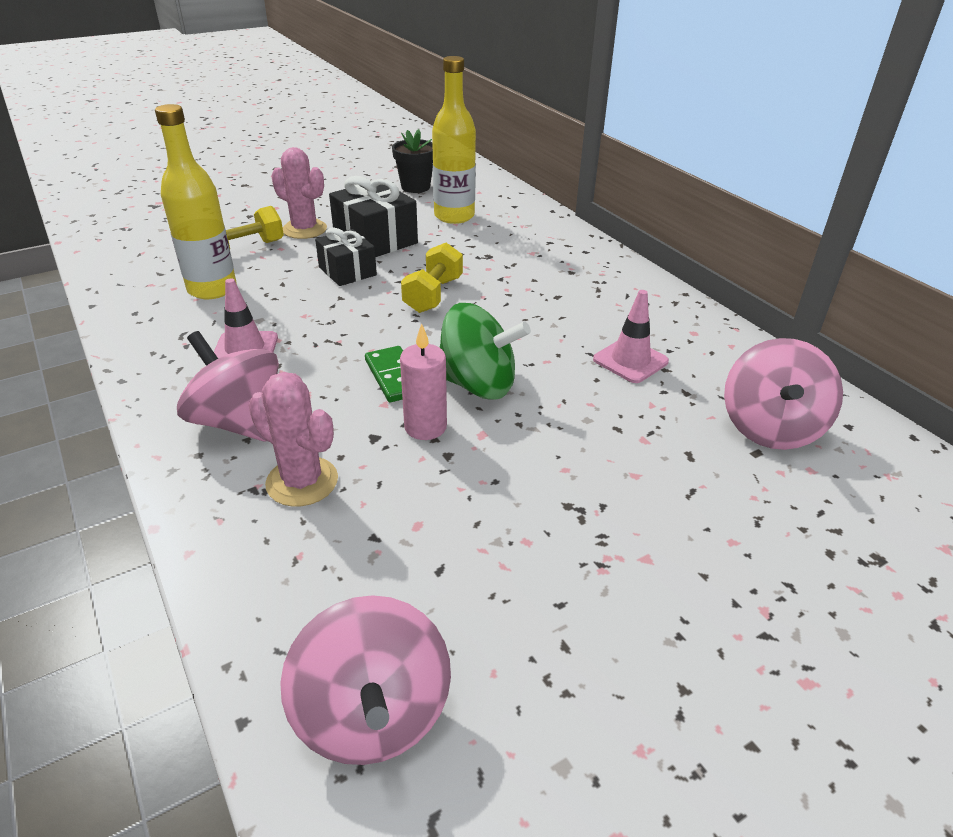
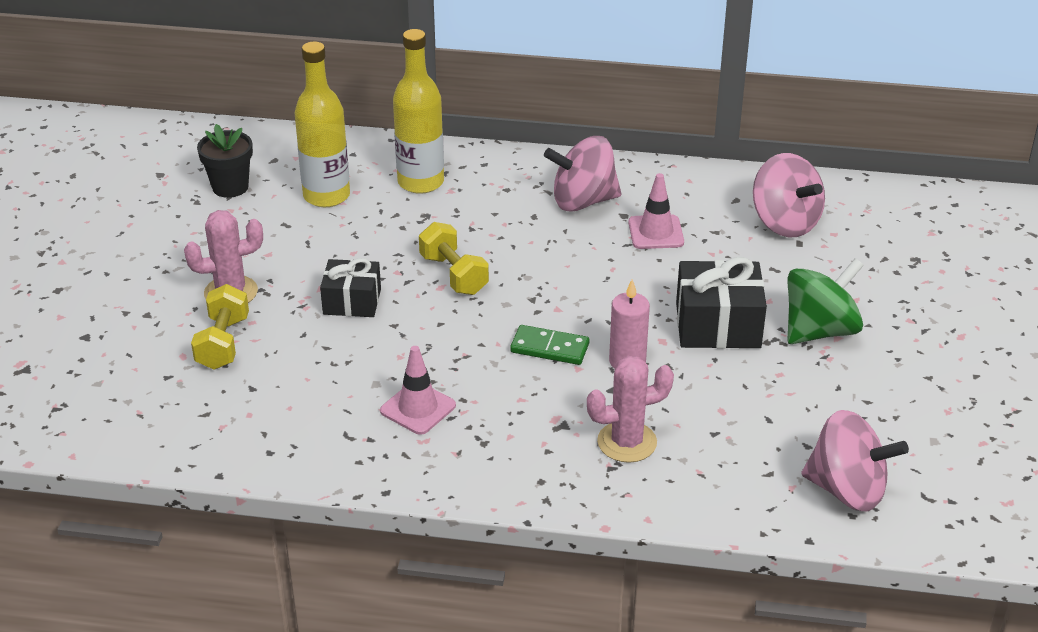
camera: 50 degrees left, 0 degrees up
yellow bottle [155,104,236,299] -> yellow bottle moved to [393,29,444,194]
pink spinning top [177,331,279,441] -> pink spinning top moved to [544,136,621,212]
black gift [329,176,418,257] -> black gift moved to [676,257,767,349]
green spinning top [439,303,531,400] -> green spinning top moved to [787,258,864,344]

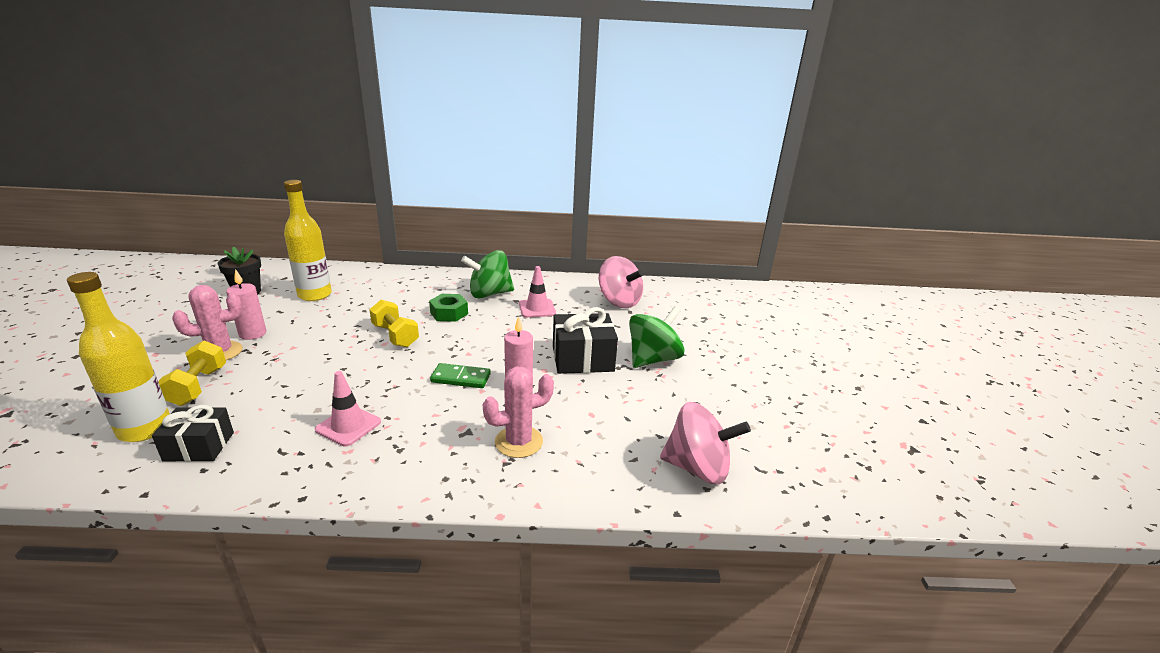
camera: 10 degrees left, 10 degrees down
black gift [320,258,381,317] -> black gift moved to [152,405,234,462]
yellow bottle [393,29,444,194] -> yellow bottle moved to [67,272,170,442]
pink spinning top [544,136,621,212] -> green spinning top [461,250,514,298]
none -> pink candle [226,269,266,340]
none -> green nut [429,294,468,322]

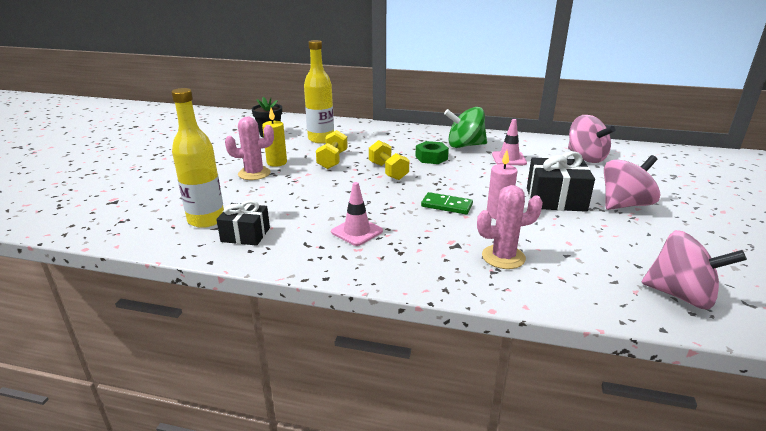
camera: 15 degrees right, 0 degrees up
yellow dumbbell [158,341,226,406] -> yellow dumbbell moved to [316,130,348,169]
pink candle [226,269,266,340] -> yellow candle [262,108,287,167]
green spinning top [629,306,684,368] -> pink spinning top [604,155,660,210]

